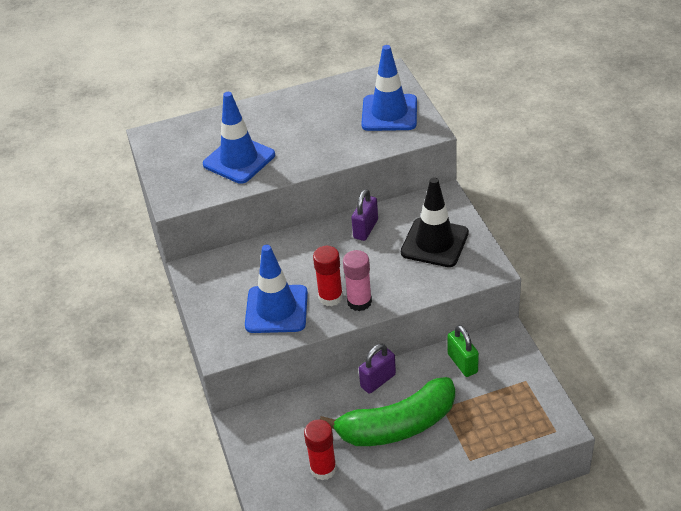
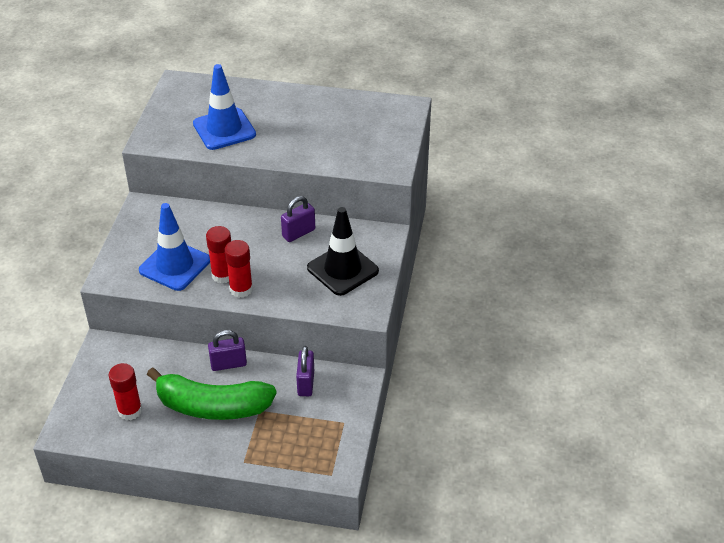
camera: 25 degrees right, 0 degrees up
pink glue stick [343,250,372,311] -> red glue stick [225,240,253,298]
blue traffic cone [361,45,417,131] -> none
green padlock [448,325,479,377] -> purple padlock [296,346,314,396]

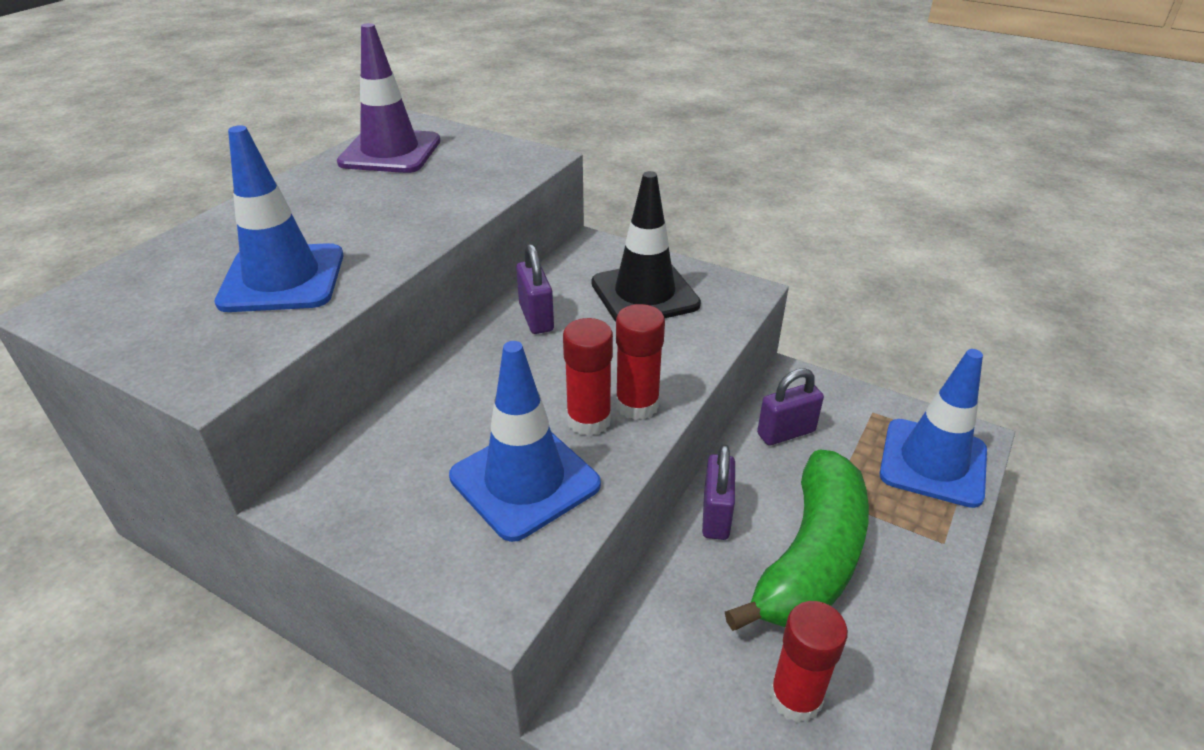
camera: 70 degrees left, 5 degrees down
purple padlock [296,346,314,396] -> purple padlock turned 45 degrees counterclockwise [757,368,824,446]
none -> purple traffic cone [337,23,440,173]
none -> blue traffic cone [879,349,987,508]

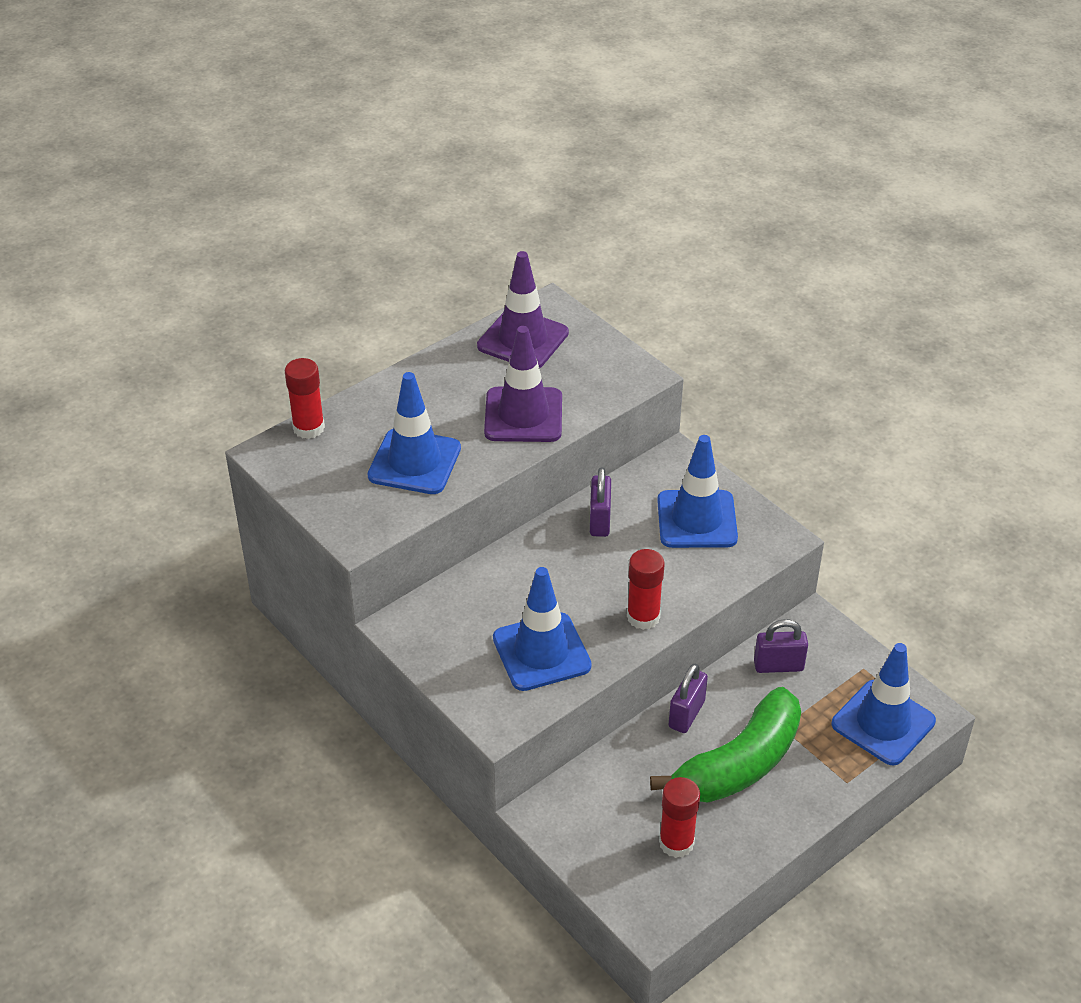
camera: 20 degrees right, 5 degrees up
red glue stick [563,318,613,436] -> red glue stick moved to [285,358,325,439]
black traffic cone [591,171,701,322] -> blue traffic cone [657,435,738,548]
none -> purple traffic cone [484,326,562,442]

